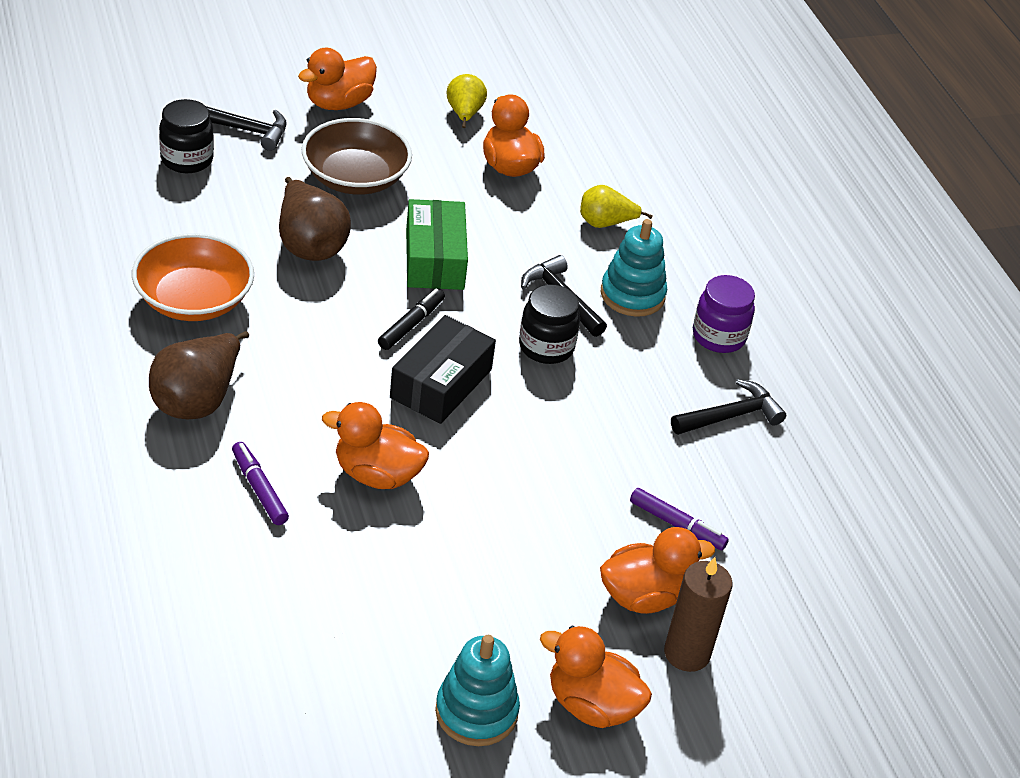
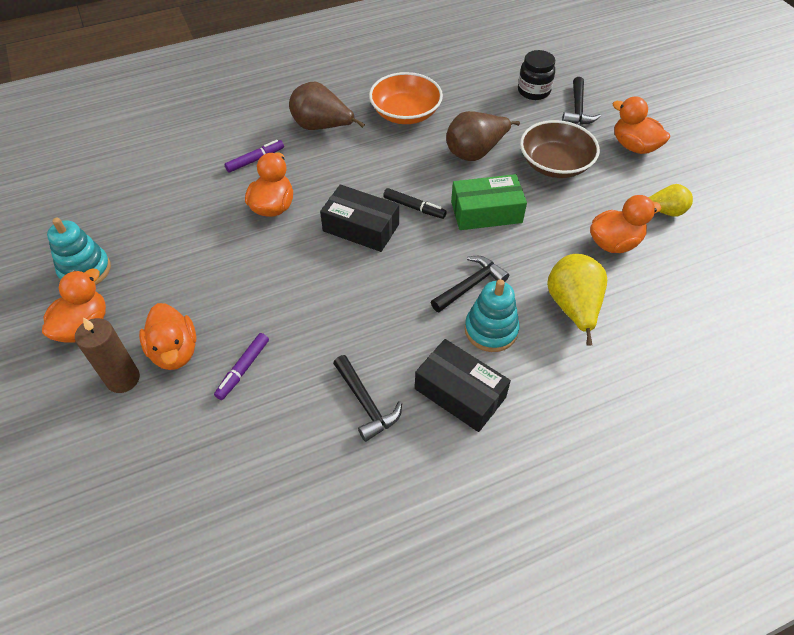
camera: 90 degrees right, 10 degrees up
black jar [519,284,580,364] -> none
yellow pear [580,185,652,228] -> yellow pear [547,254,607,346], size x1.61
purple jar [693,275,755,353] -> black box [415,339,511,432]

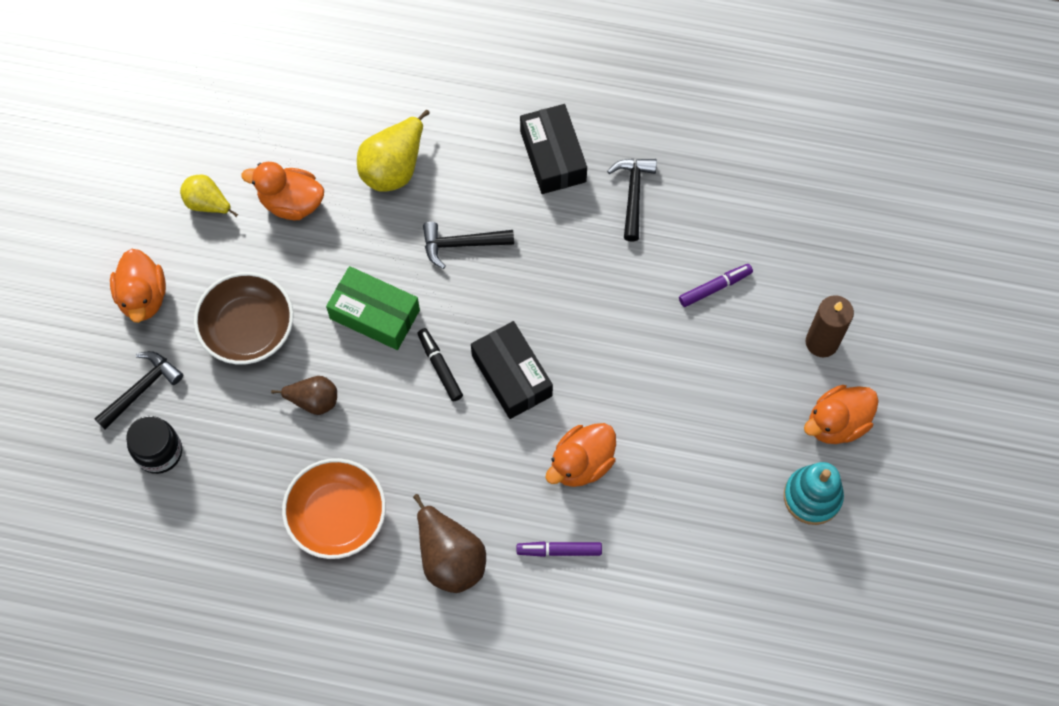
camera: 145 degrees left, 15 degrees up
orange duck [139,303,196,370] -> none
brown pear [446,111,520,161] -> brown pear [271,376,337,415], size x0.62
turquoise stacking toy [465,279,519,352] -> none

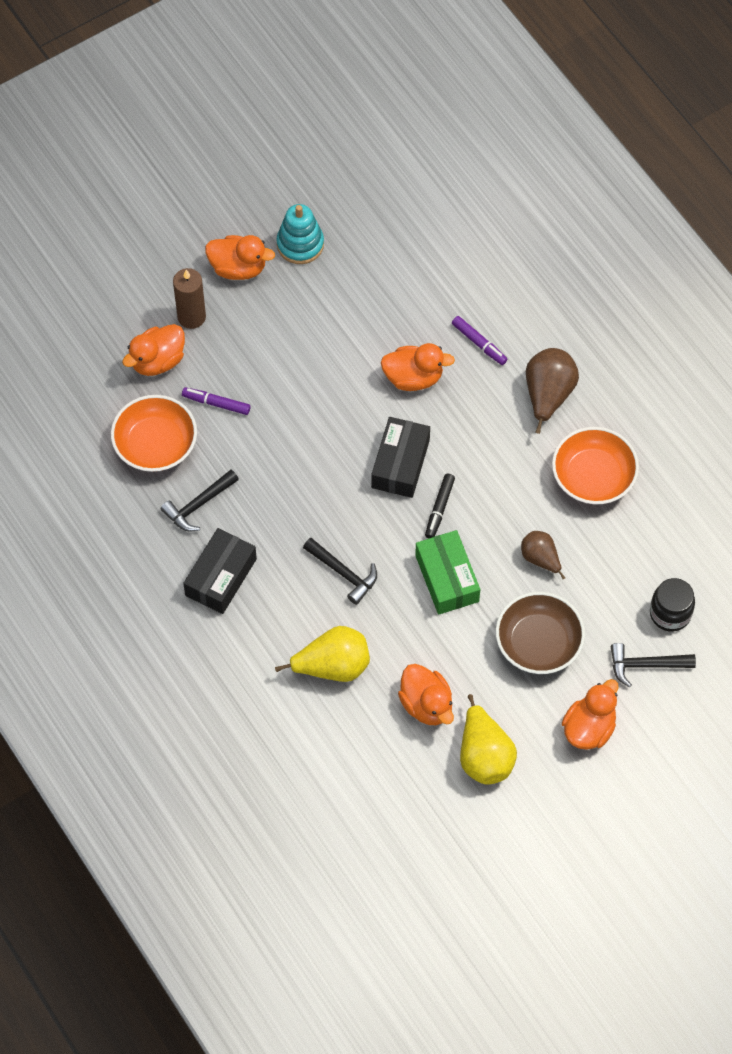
camera: 135 degrees left, 5 degrees down
yellow pear [180,175,238,217] -> yellow pear [460,694,517,785], size x1.61
none -> orange bowl [111,395,197,472]
none -> orange duck [122,324,185,376]

